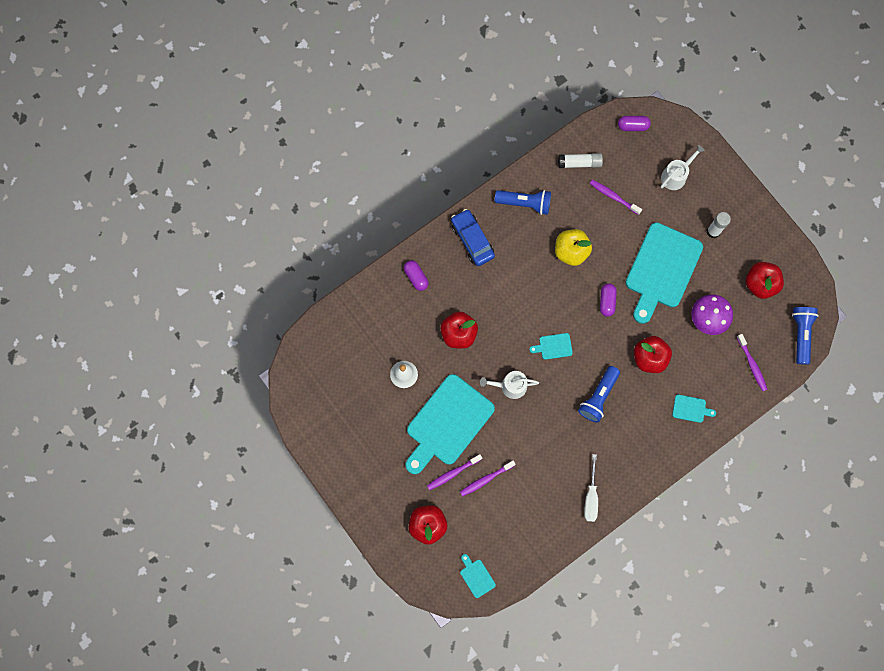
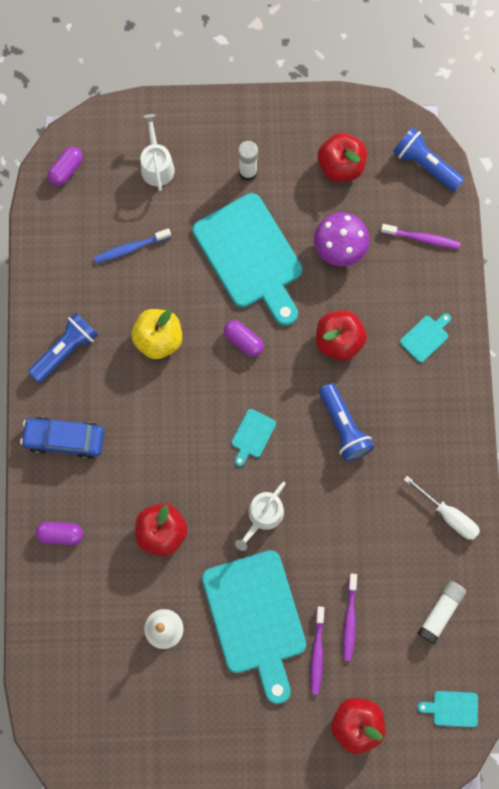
camera: 55 degrees left, 0 degrees up
white glue stick [558,153,603,168] -> white glue stick moved to [417,581,467,644]
purple toothbrush [589,180,642,215] -> blue toothbrush [94,228,171,264]

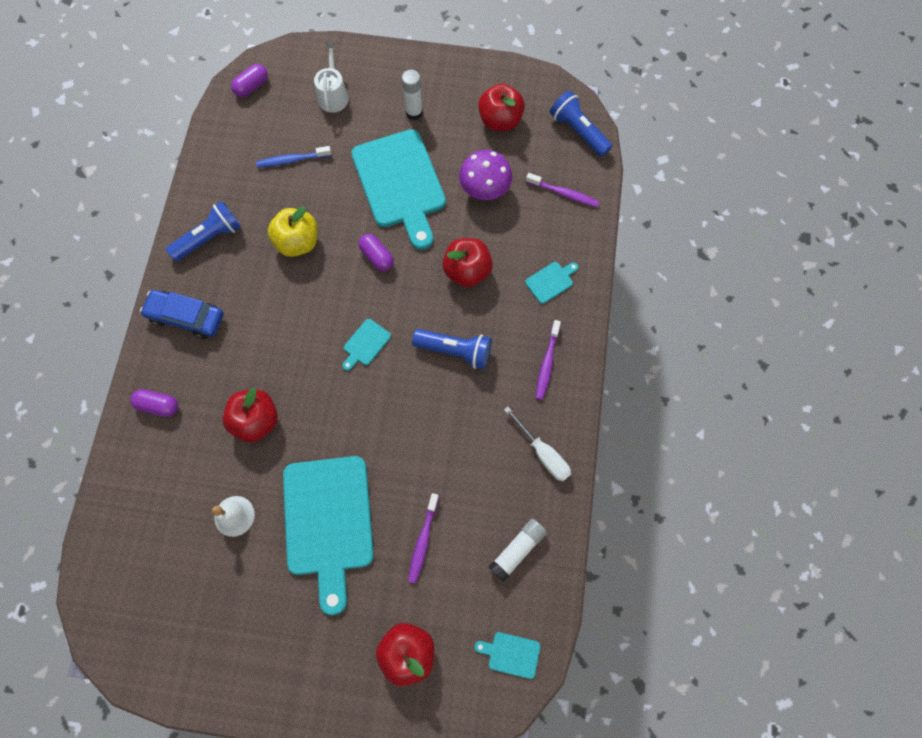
camera: 10 degrees right, 5 degrees down
white watering can [235,482,286,551] -> none
purple toothbrush [310,606,325,694] -> purple toothbrush moved to [536,320,561,400]
blue flashlight [319,383,374,462] -> blue flashlight turned 60 degrees counterclockwise [412,329,492,369]

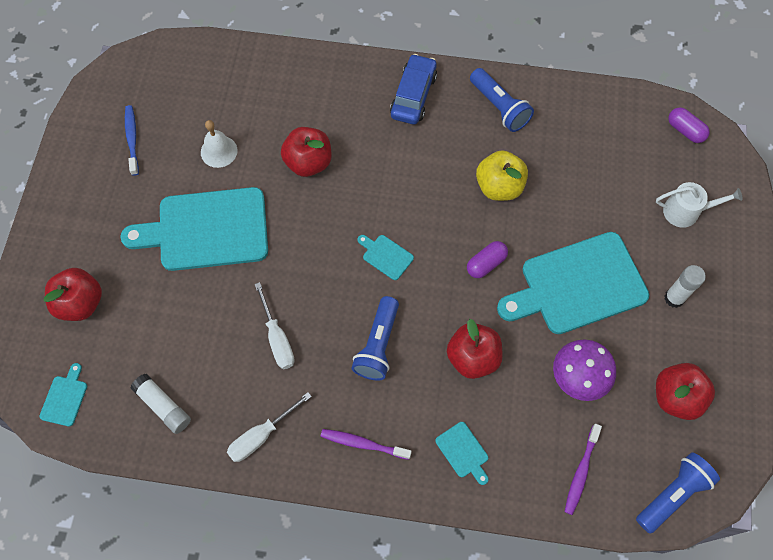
camera: 90 degrees right, 5 degrees down
purple capsule [130,389,178,417] -> none
blue toothbrush [256,146,331,168] -> blue toothbrush moved to [125,105,139,176]
purple toothbrush [408,493,439,583] -> none
none -> white screwdriver [254,282,294,369]

